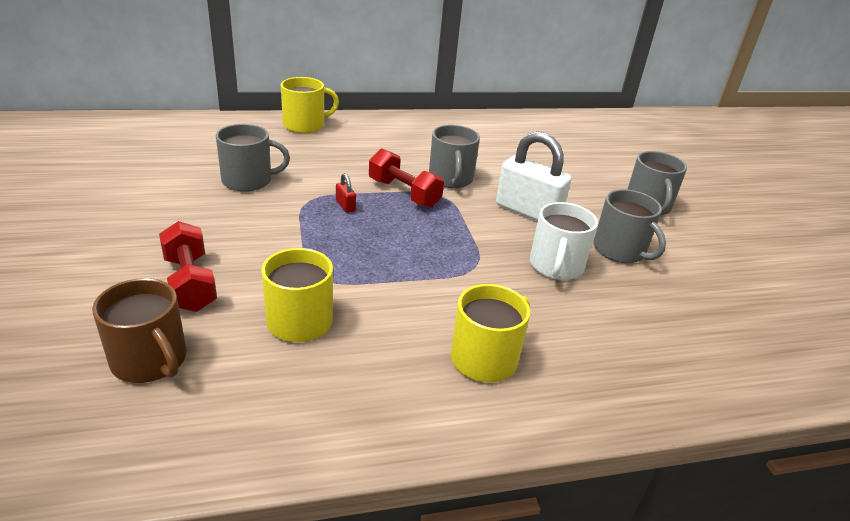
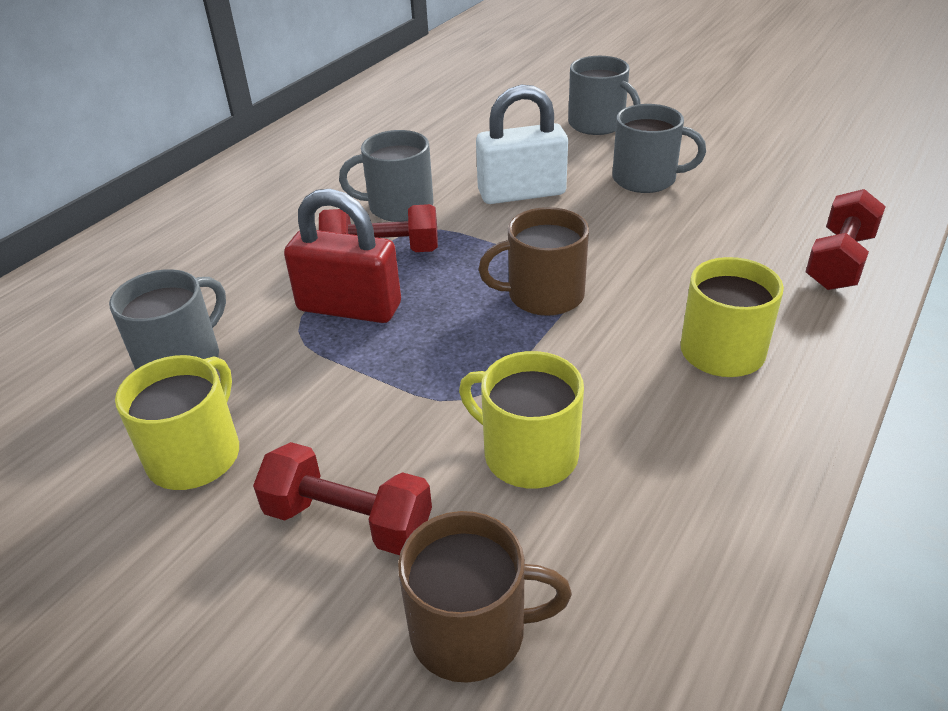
camera: 40 degrees left, 5 degrees up
yellow mug [281,77,339,133] -> yellow mug moved to [115,355,239,490]
red padlock [336,173,356,213] -> red padlock [284,189,401,323], size x2.46
grey mug [429,125,480,188] -> grey mug turned 135 degrees clockwise [339,130,433,222]
white mug [530,202,598,280] -> none
none -> brown mug [479,207,589,316]
none -> red dumbbell [806,189,886,290]

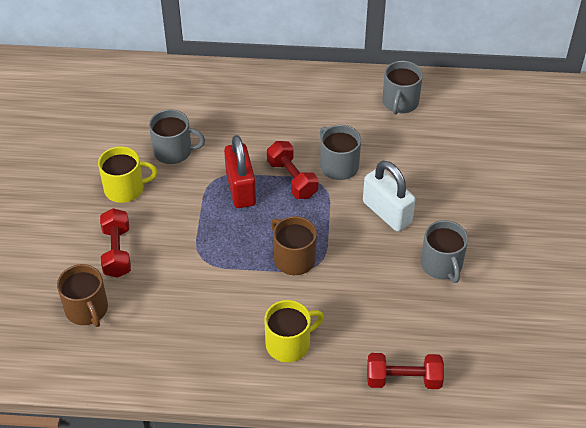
camera: 60 degrees right, 10 degrees up
yellow mug [459,351,584,488] -> none
grey mug [568,56,641,135] -> grey mug moved to [382,61,423,114]

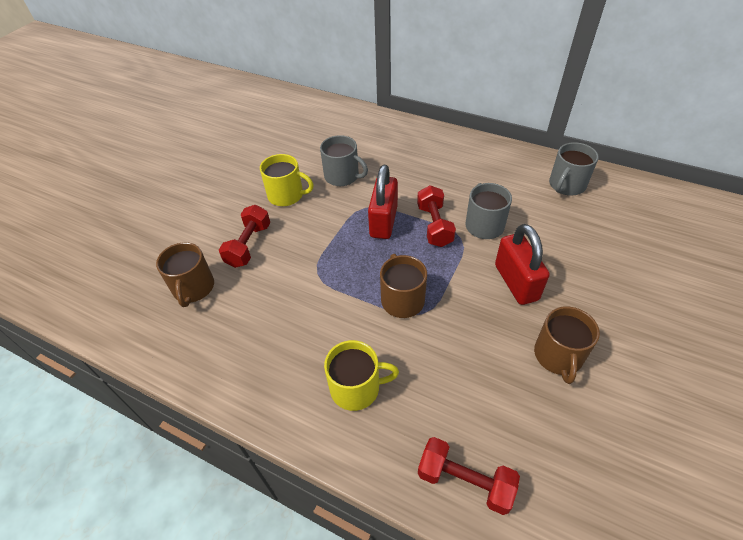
camera: 25 degrees right, 0 degrees up
white padlock [363,161,415,231] -> red padlock [495,224,550,305]
grey mug [421,220,468,283] -> brown mug [534,306,600,384]

